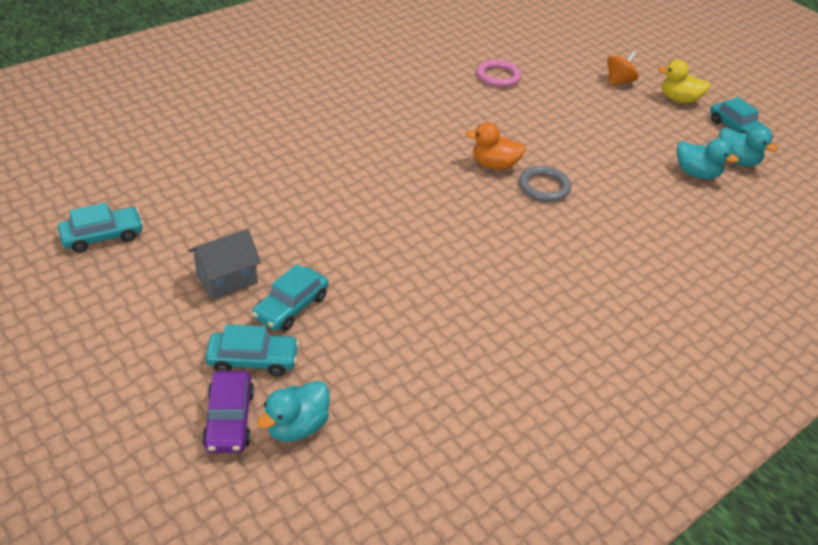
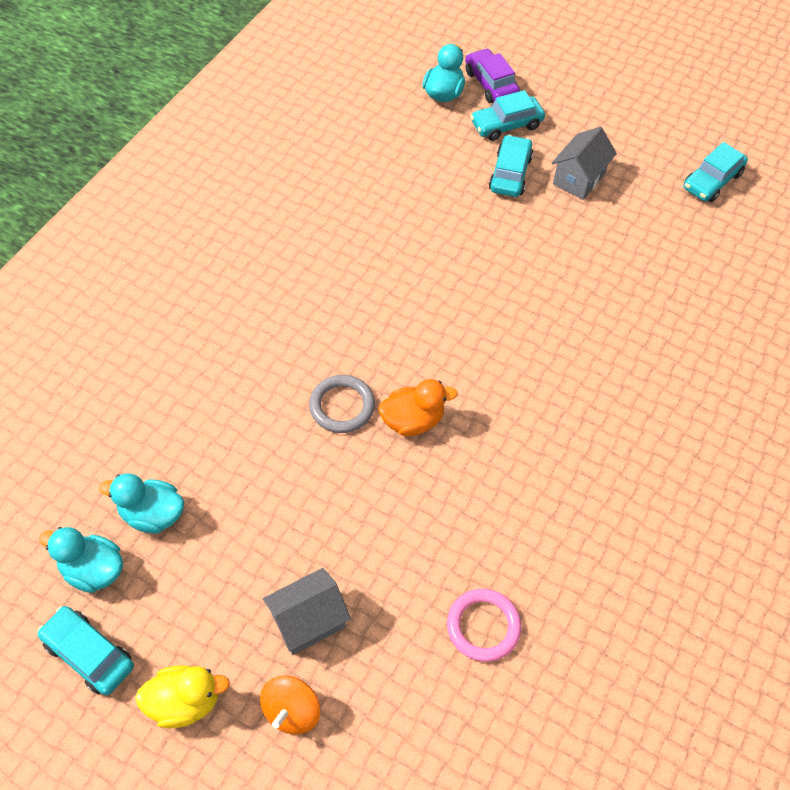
camera: 160 degrees right, 15 degrees up
none -> grey house [263,568,351,655]

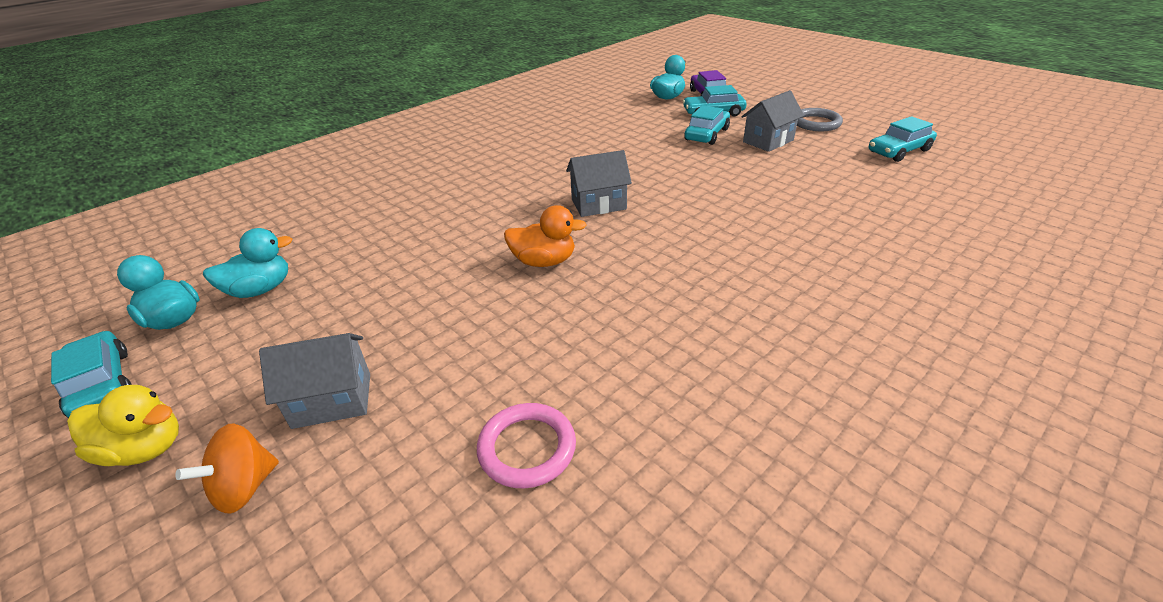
camera: 20 degrees right, 20 degrees down
turquoise duck [99,473,184,534] -> turquoise duck turned 120 degrees clockwise [203,228,292,298]
grey ring [309,375,375,433] -> grey ring moved to [797,108,843,131]
none -> grey house [566,150,632,217]

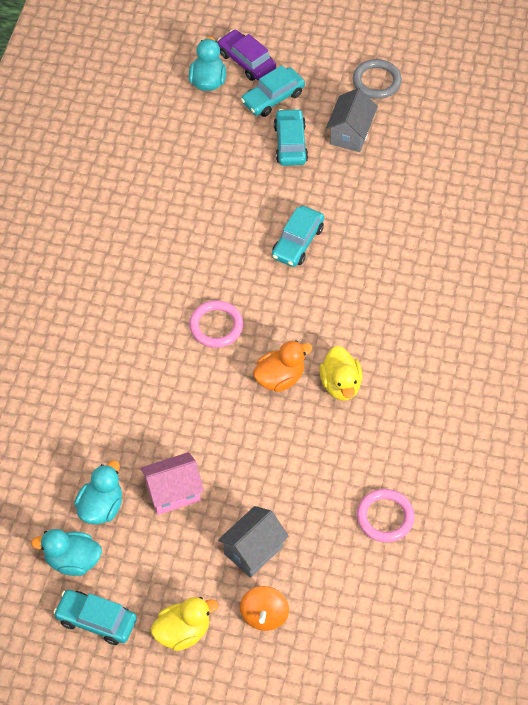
camera: 35 degrees left, 20 degrees up
grey house [566,150,632,217] -> none
turquoise car [869,116,937,162] -> turquoise car moved to [272,206,324,267]
none -> pink house [140,452,204,515]
none -> pink ring [189,300,243,348]
none -> yellow duck [319,346,363,401]

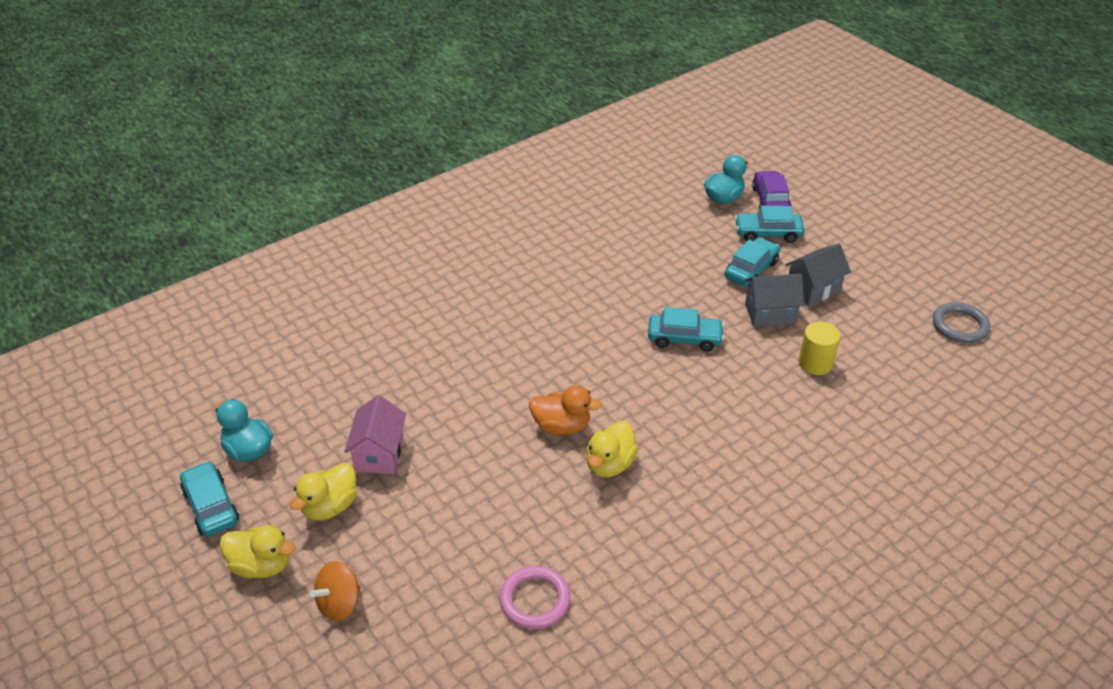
camera: 40 degrees right, 15 degrees down
turquoise duck [74,460,122,524] -> none
pink house [140,452,204,515] -> pink house turned 75 degrees clockwise [344,395,406,474]
pink ring [189,300,243,348] -> none
grey house [218,506,289,578] -> grey house moved to [745,273,804,327]
turquoise car [272,206,324,267] -> turquoise car turned 150 degrees counterclockwise [648,307,724,352]
grey ring [353,59,402,99] -> grey ring moved to [933,302,990,343]
none -> yellow duck [290,463,357,521]
none -> yellow cylinder [799,322,840,375]

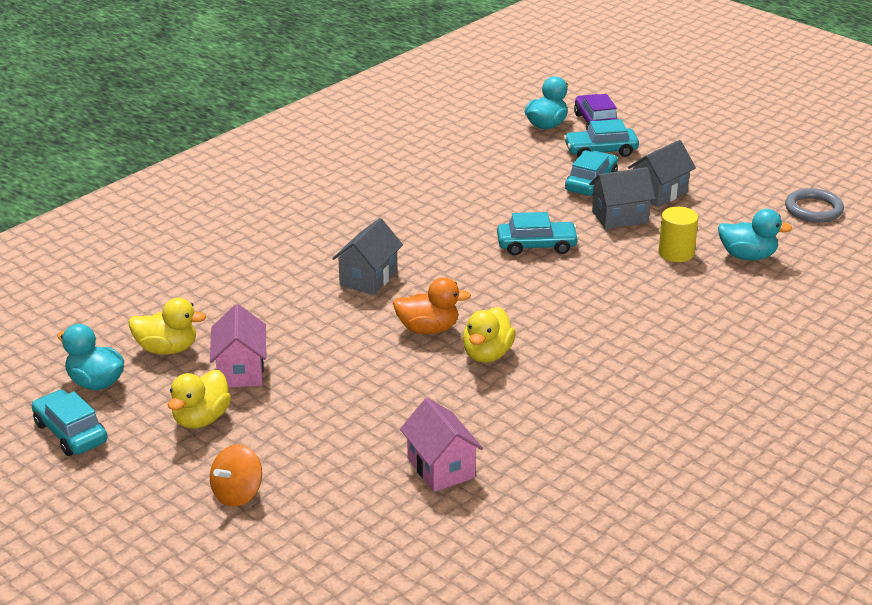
camera: 10 degrees left, 10 degrees down
yellow duck [220,525,296,578] -> yellow duck moved to [129,298,206,355]
pink ring [500,566,570,629] -> pink house [400,398,483,492]
none -> grey house [332,218,403,295]
none -> turquoise duck [718,209,793,260]

